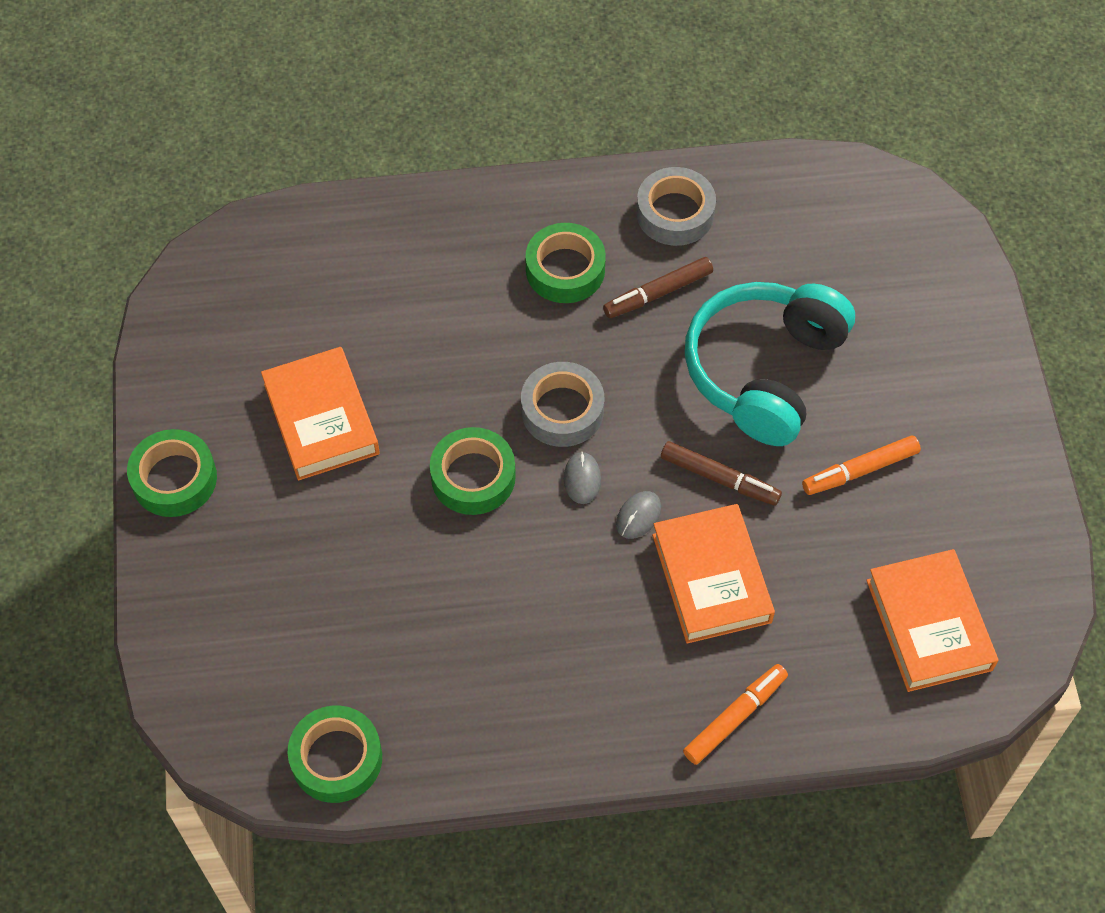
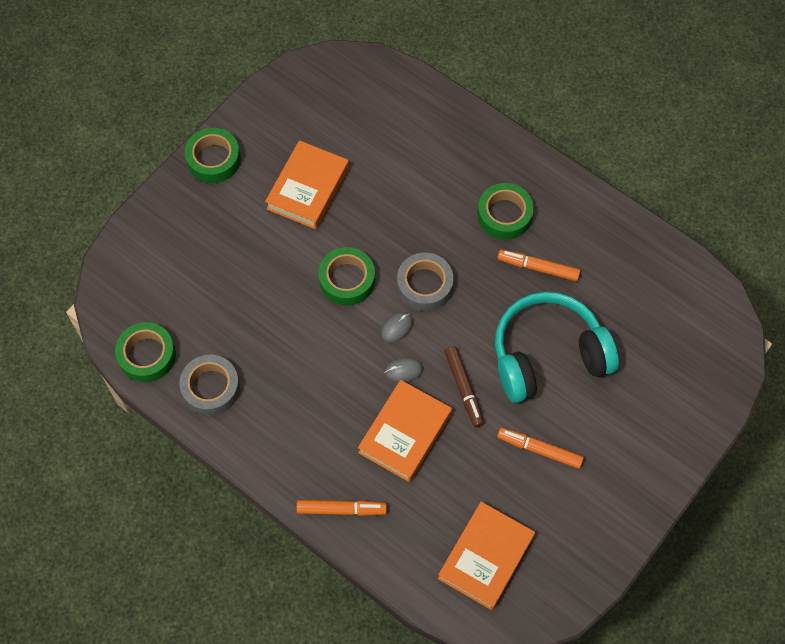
camera: 45 degrees right, 5 degrees up
brown marker [603,257,713,318] -> orange marker [497,250,580,281]
grey tape [636,167,716,246] -> grey tape moved to [179,355,240,415]

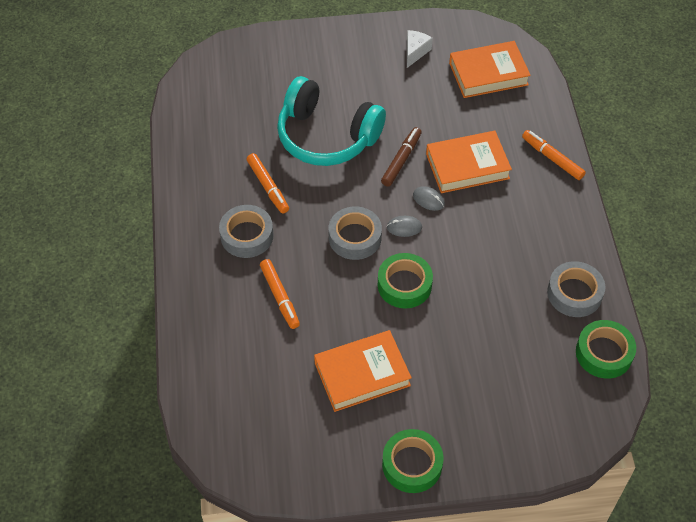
camera: 135 degrees left, 10 degrees down
green tape [477,183,534,240] -> grey tape [219,205,274,258]
orange marker [497,428,584,469] -> orange marker moved to [260,259,300,329]
none -> white cheese [407,30,433,68]

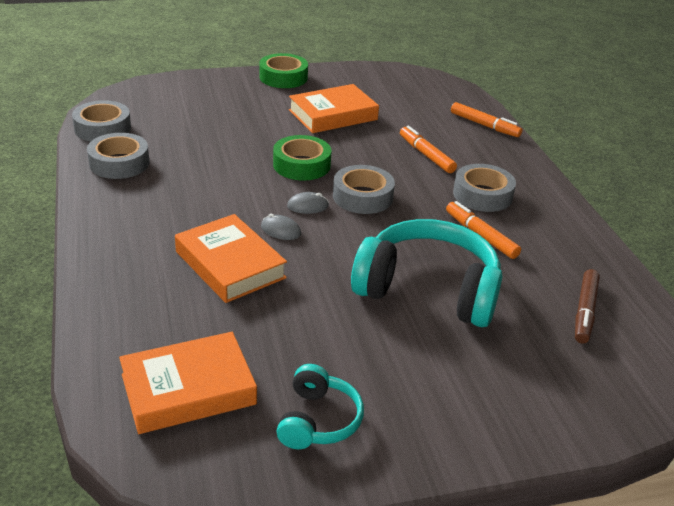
camera: 170 degrees right, 20 degrees down
brown marker [381,127,422,187] -> brown marker moved to [575,269,600,344]
white cheese [407,30,433,68] -> turquoise headphones [276,364,364,449]
orange book [426,131,512,193] -> orange book turned 75 degrees clockwise [175,214,287,303]
orange marker [522,130,586,180] -> orange marker moved to [451,102,522,137]
green tape [576,320,636,379] -> grey tape [72,100,131,142]

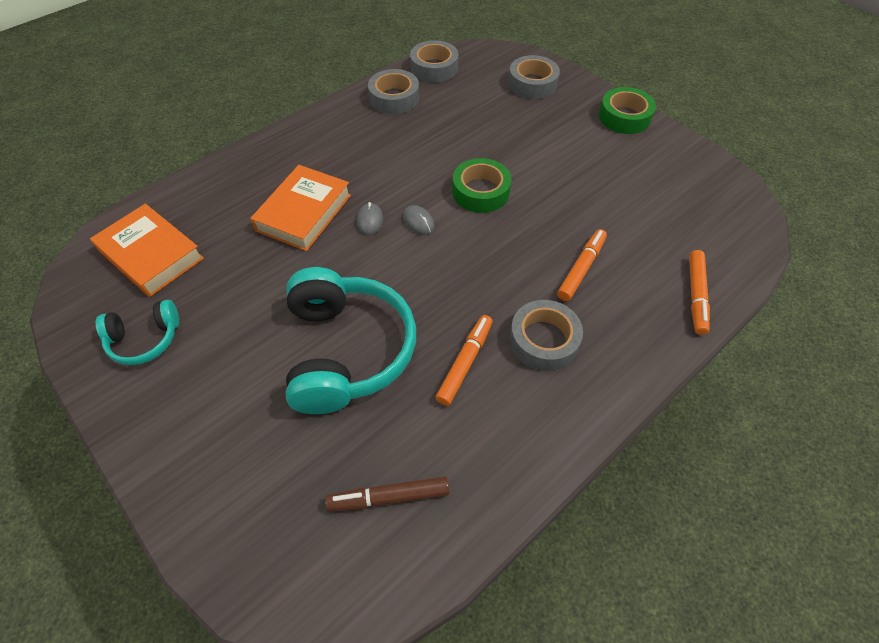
camera: 65 degrees right, 20 degrees up
orange book [289,84,379,133] -> none
grey tape [333,165,395,214] -> grey tape moved to [508,55,560,99]

